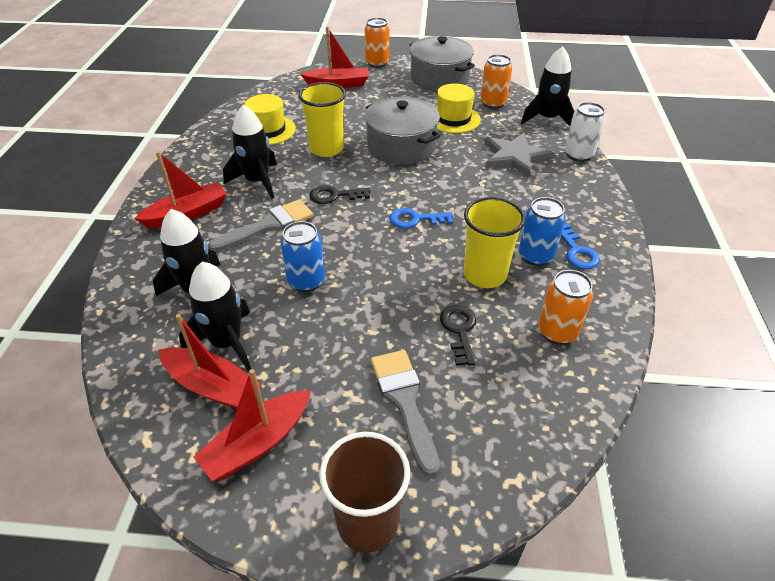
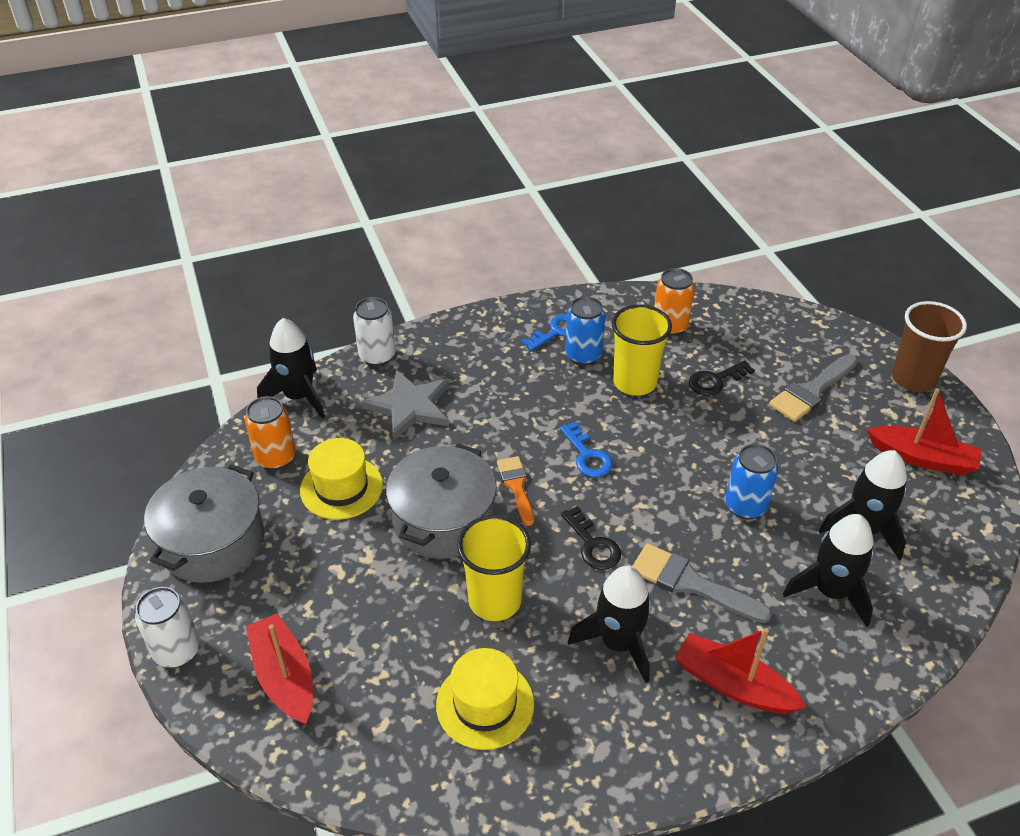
camera: 115 degrees left, 0 degrees up
red boat [158,314,262,409] -> none
orange can [365,18,390,68] -> white can [135,587,200,668]
none -> orange brush [497,456,534,526]

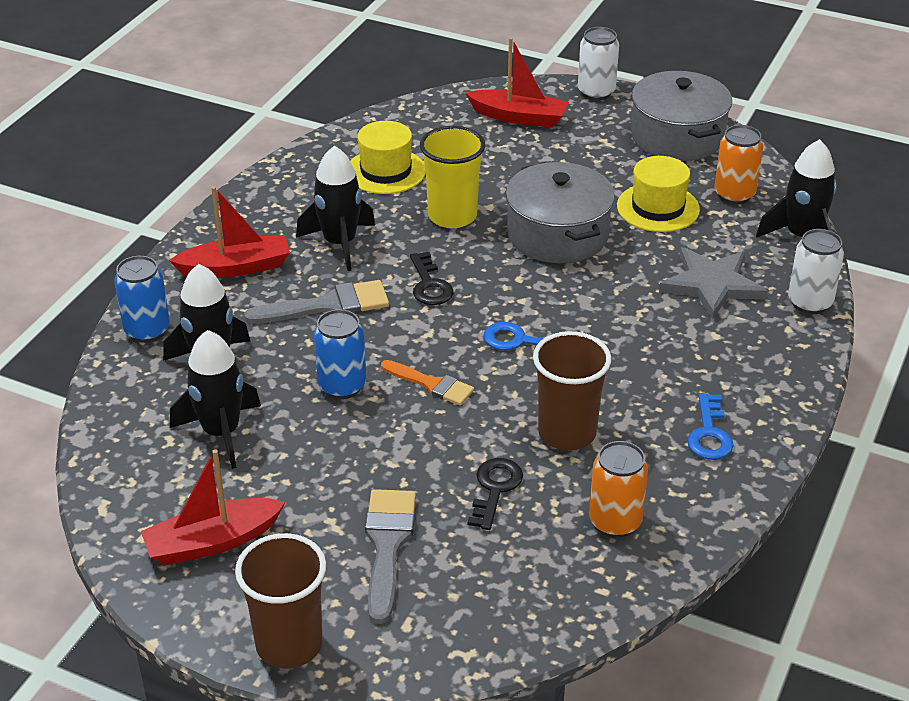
camera: 135 degrees right, 5 degrees down
orange brush [497,456,534,526] -> orange brush moved to [381,360,474,406]
black key [561,506,621,570] -> black key turned 120 degrees counterclockwise [410,252,454,305]
blue can [565,296,605,366] -> blue can moved to [114,256,170,343]
yellow cup [612,305,672,396] -> brown cup [533,331,611,450]

